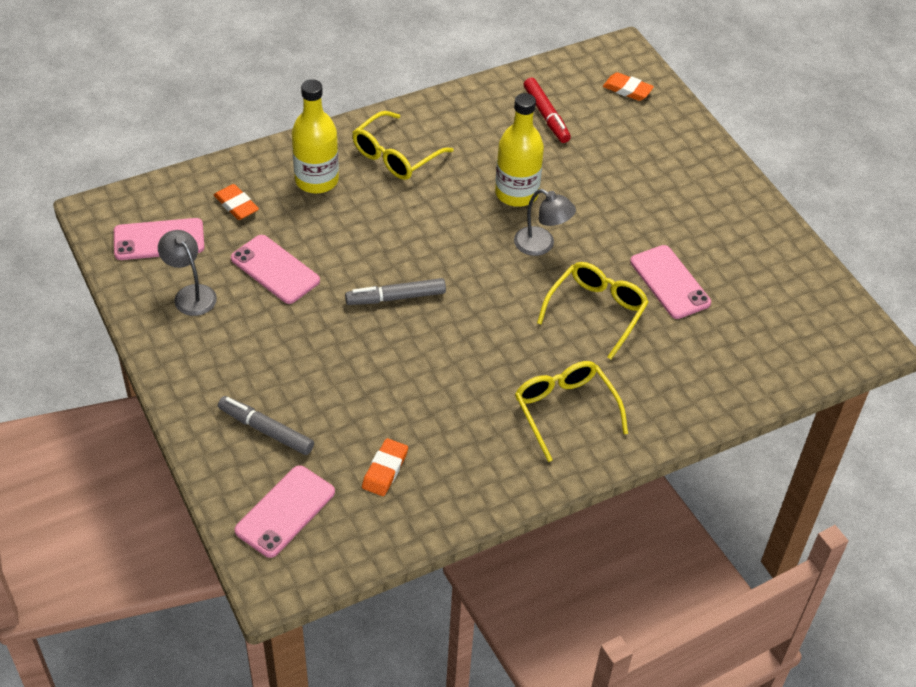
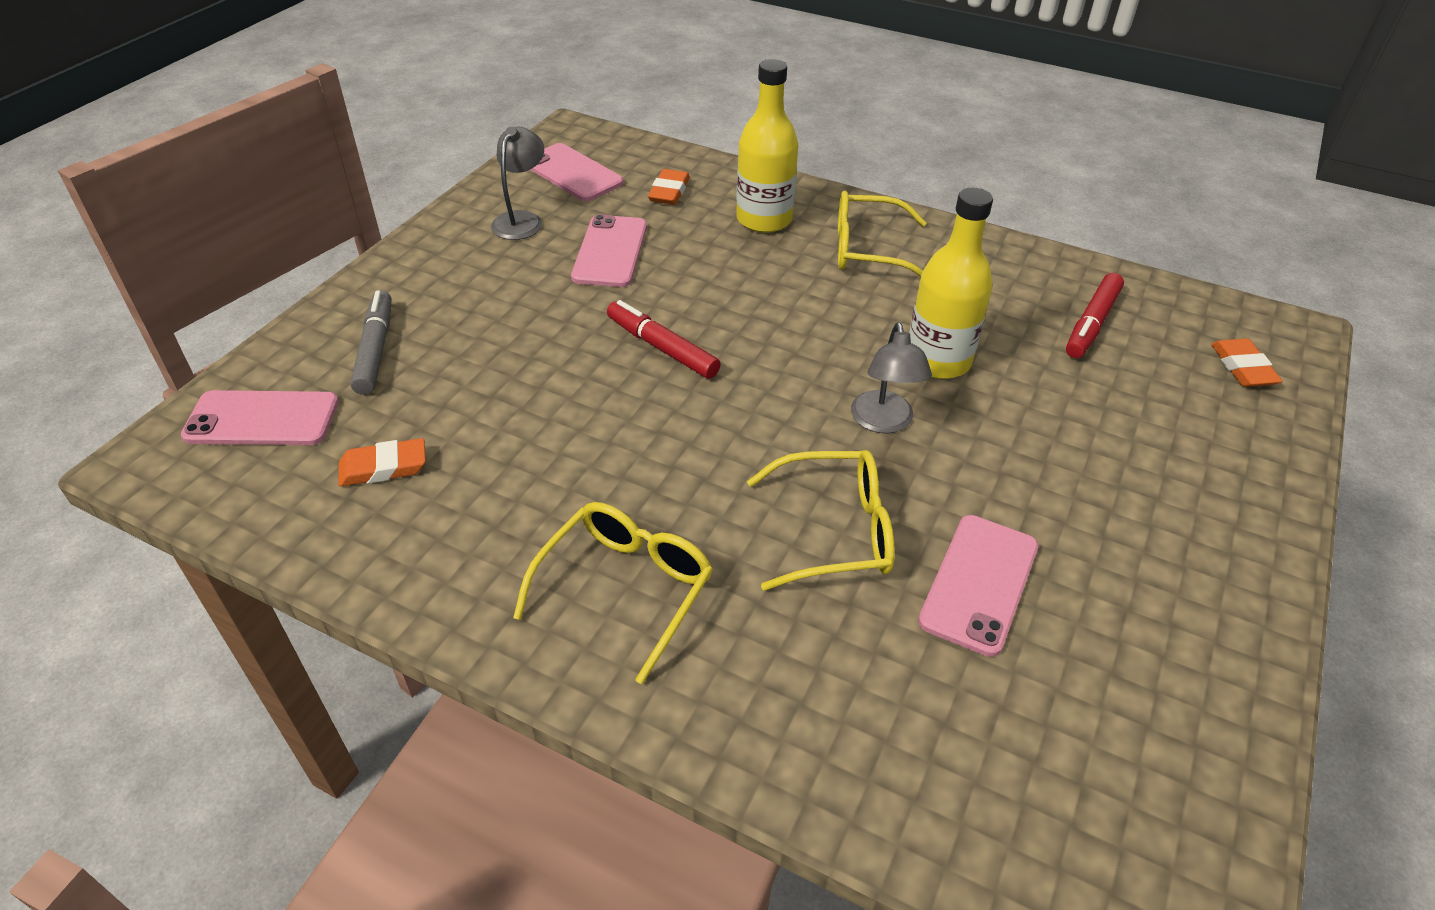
camera: 55 degrees right, 5 degrees down
grey marker [345,278,446,305] -> red marker [607,300,721,379]

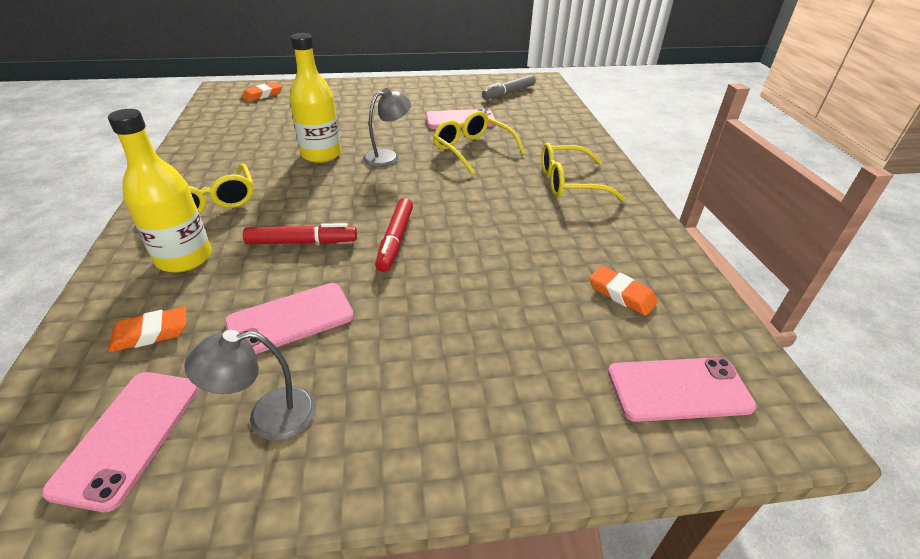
camera: 125 degrees left, 5 degrees down
pink phone [181,390,339,445] -> pink phone turned 60 degrees counterclockwise [608,357,757,422]
grey marker [350,291,391,395] -> grey marker moved to [482,75,536,100]
red marker [1066,273,1124,358] -> red marker moved to [243,223,357,244]

